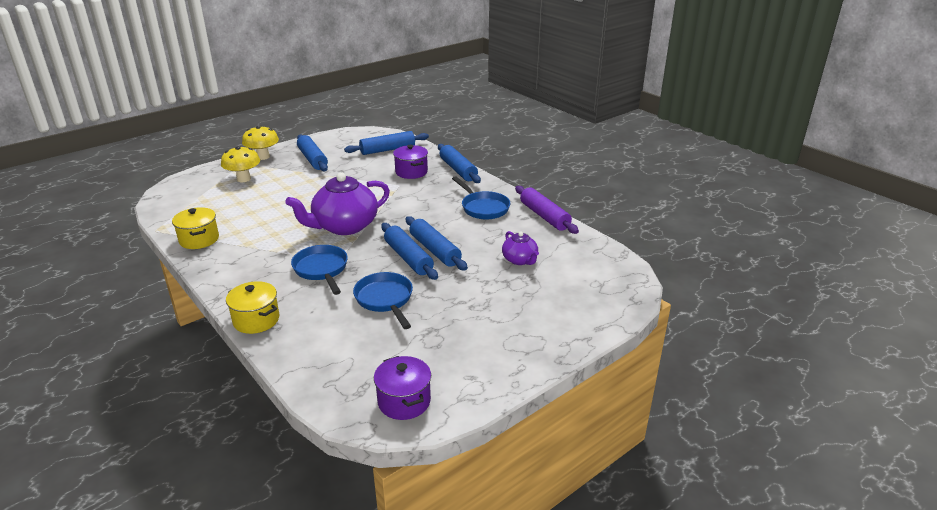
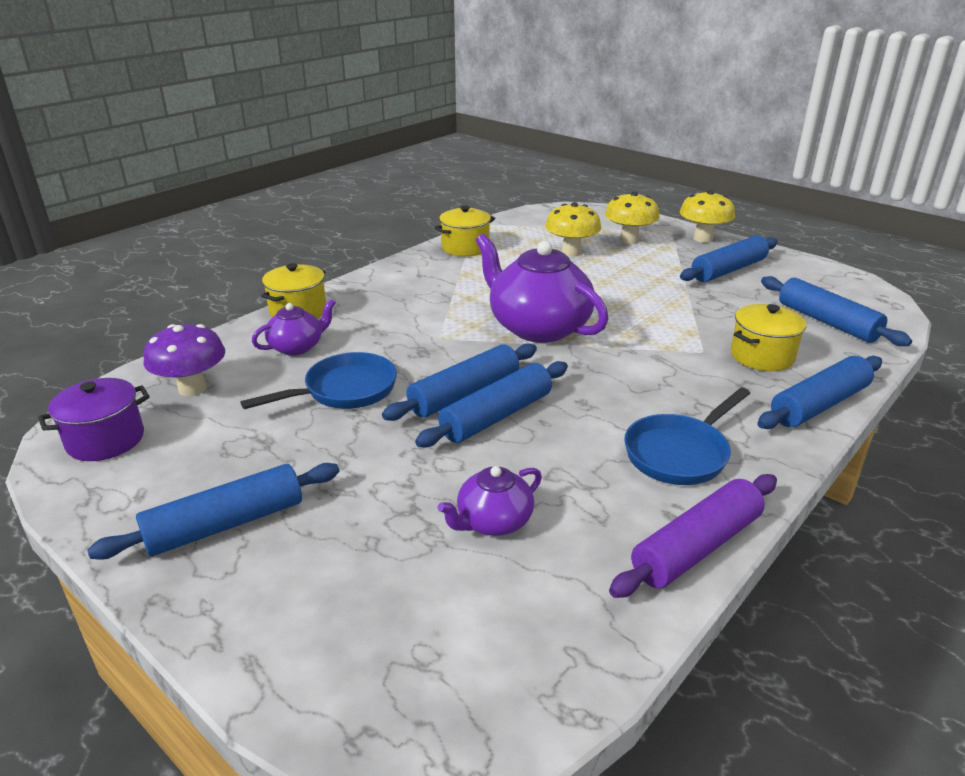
camera: 80 degrees right, 0 degrees up
blue pan [291,245,348,295] -> none
purple pot [393,145,428,179] -> yellow pot [731,304,806,371]
none -> blue rolling pin [87,463,339,560]
none -> purple mushroom [143,324,225,396]
none -> purple teapot [252,299,336,356]
none -> yellow mushroom [545,202,602,257]

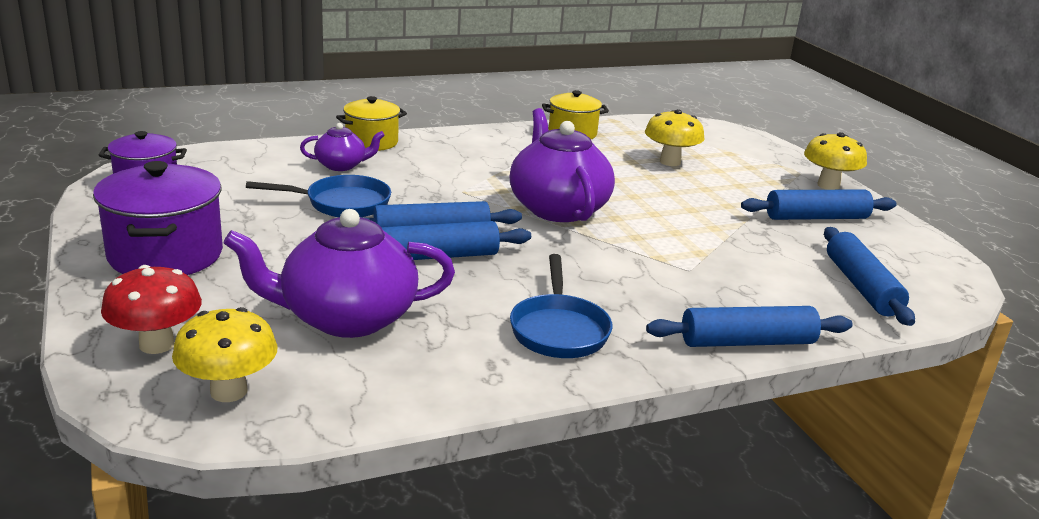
camera: 25 degrees right, 5 degrees down
blue rolling pin [87,463,339,560] -> purple pot [93,161,223,275]
purple mushroom [143,324,225,396] -> none
purple teapot [437,466,542,536] -> purple teapot [224,209,455,338], size x1.95
yellow mushroom [605,192,660,244] -> yellow mushroom moved to [172,307,278,402]
purple rolling pin [609,474,777,598] -> none
blue pan [624,388,750,485] -> blue pan turned 75 degrees counterclockwise [510,254,613,358]
yellow pot [731,304,806,371] -> none
none -> red mushroom [101,265,202,354]

